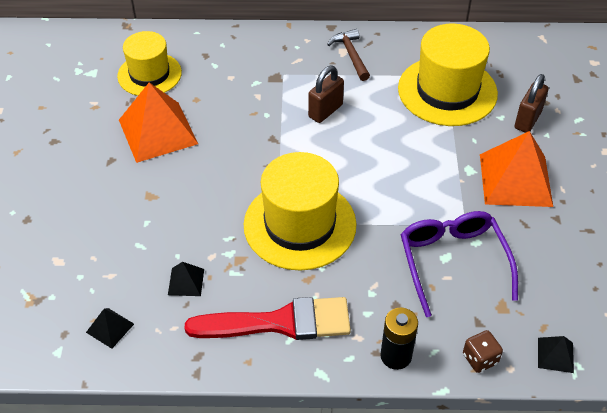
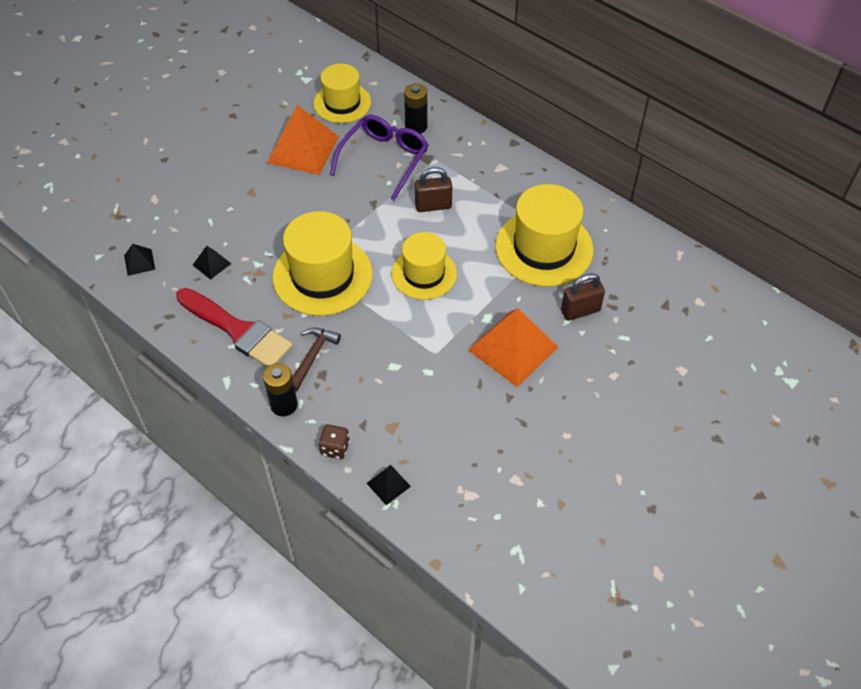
camera: 40 degrees right, 5 degrees up
brown hammer [327,29,370,81] -> brown hammer moved to [292,327,341,391]
purple glasses [401,211,518,317] -> purple glasses moved to [330,115,428,201]
none -> yellow hat [391,232,457,300]
none -> black battery [404,83,427,134]

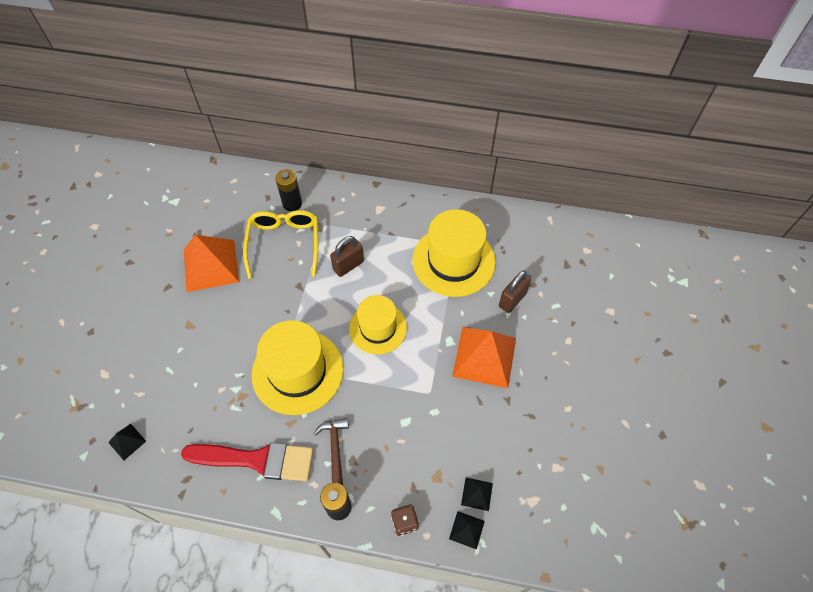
camera: 30 degrees left, 5 degrees up
black pyramid [193,246,231,280] -> black pyramid moved to [461,478,493,511]
yellow hat [314,64,371,123] -> none
purple glasses [330,115,428,201] -> yellow glasses [243,210,318,279]

